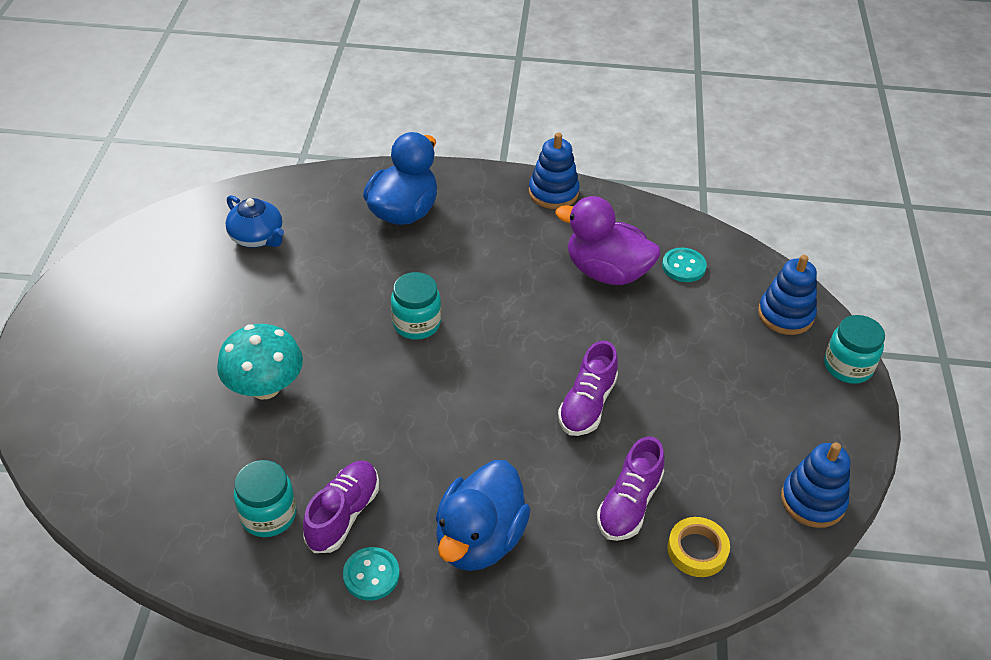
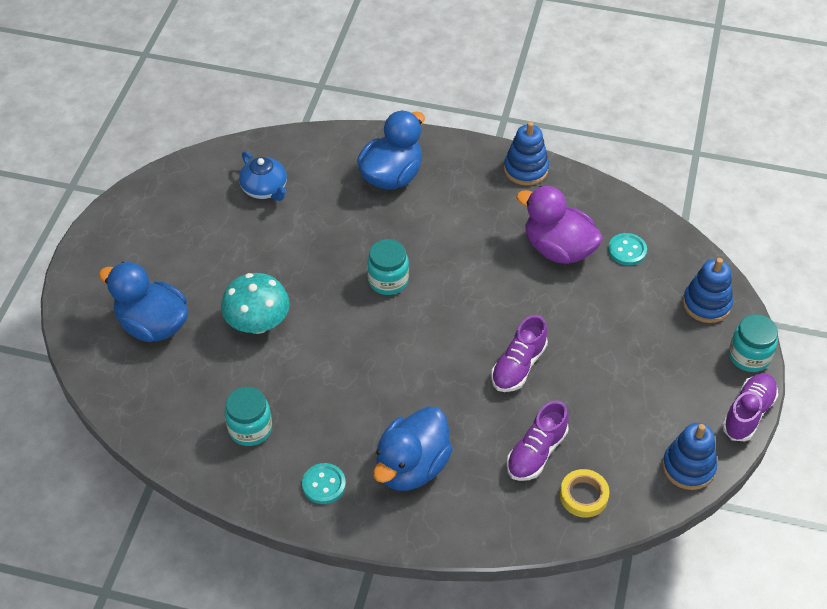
camera: 10 degrees right, 5 degrees up
purple shoe [303,461,379,553] -> purple shoe moved to [722,373,778,441]
none -> blue duck [99,262,188,342]

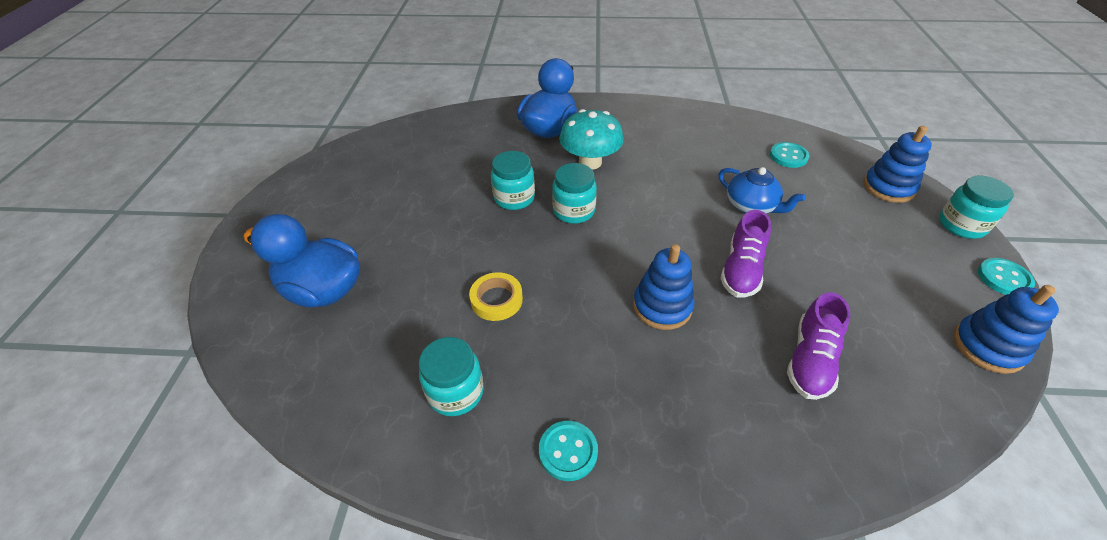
camera: 10 degrees left, 5 degrees down
turquoise mushroom [221,273,290,334] -> turquoise mushroom moved to [559,109,624,169]
blue teapot [239,151,287,201] -> blue teapot moved to [718,167,806,214]
blue duck [373,406,453,491] -> none
blue stacking toy [504,121,549,186] -> blue stacking toy moved to [633,244,695,330]
purple duck [516,186,603,264] -> none
yellow tape [560,469,609,517] -> yellow tape moved to [469,272,523,321]
purple shoe [722,373,778,441] -> turquoise button [978,258,1035,295]
none -> turquoise jar [491,151,535,210]

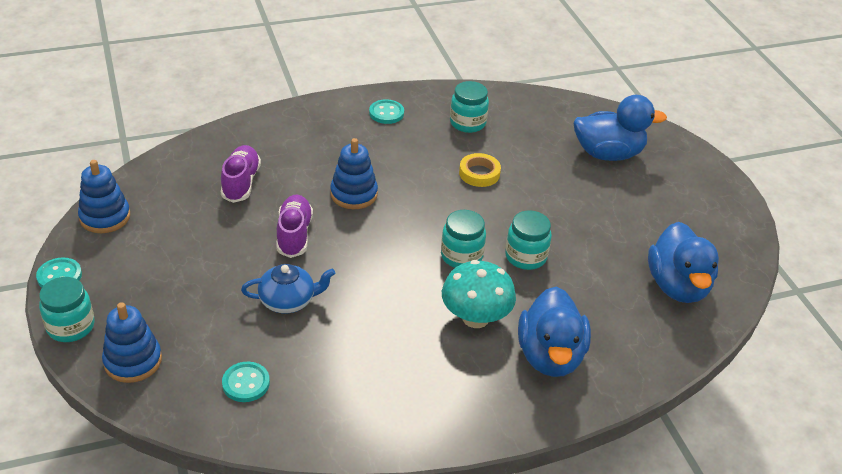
camera: 155 degrees right, 5 degrees down
blue teapot [718,167,806,214] -> blue teapot turned 150 degrees clockwise [241,264,335,313]
none -> blue duck [648,222,719,303]

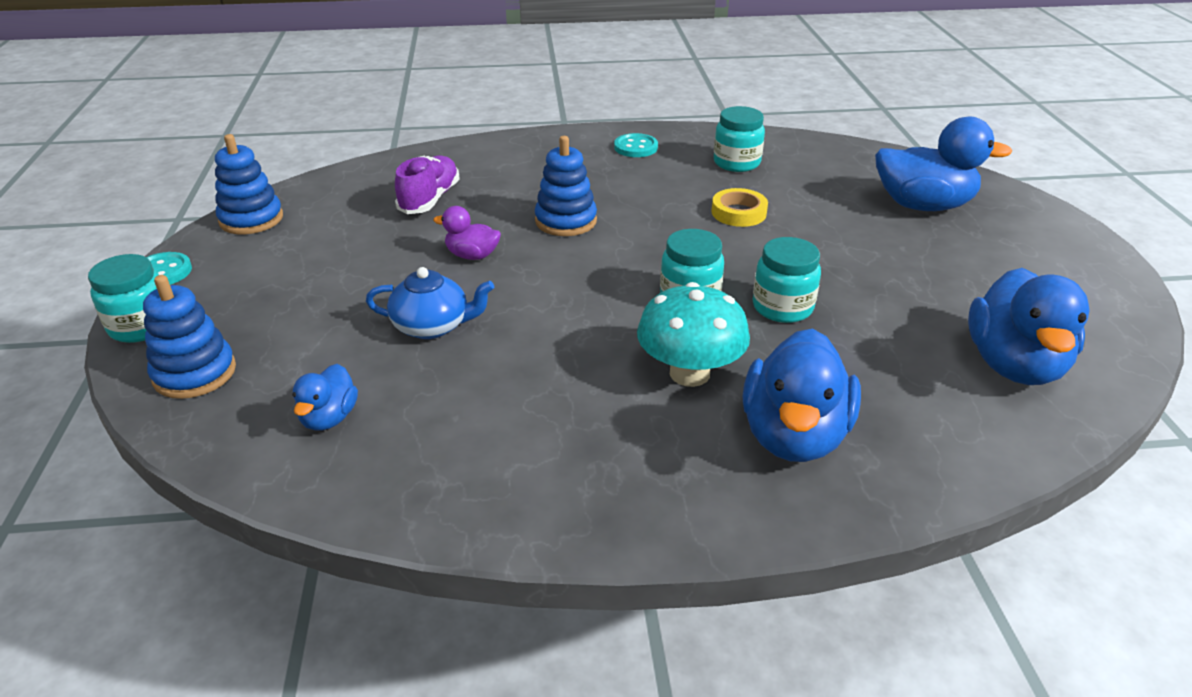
camera: 15 degrees right, 5 degrees down
turquoise button [222,362,270,402] -> blue duck [292,364,358,431]
purple shoe [276,194,313,258] -> purple duck [433,206,501,260]

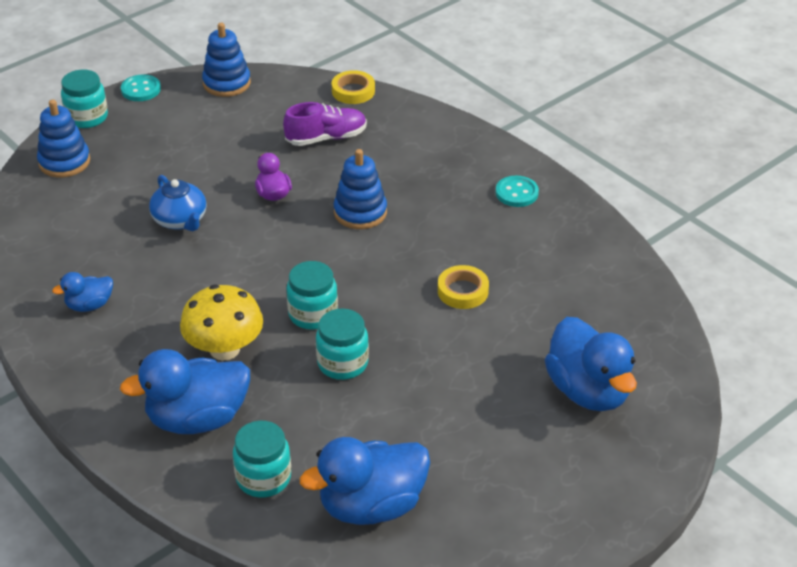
camera: 55 degrees right, 5 degrees up
blue duck [292,364,358,431] -> blue duck moved to [52,272,113,312]
turquoise mushroom [637,282,750,387] -> yellow mushroom [180,285,263,360]
turquoise jar [714,106,765,172] -> turquoise jar moved to [233,421,291,498]
none -> yellow tape [332,70,375,104]

